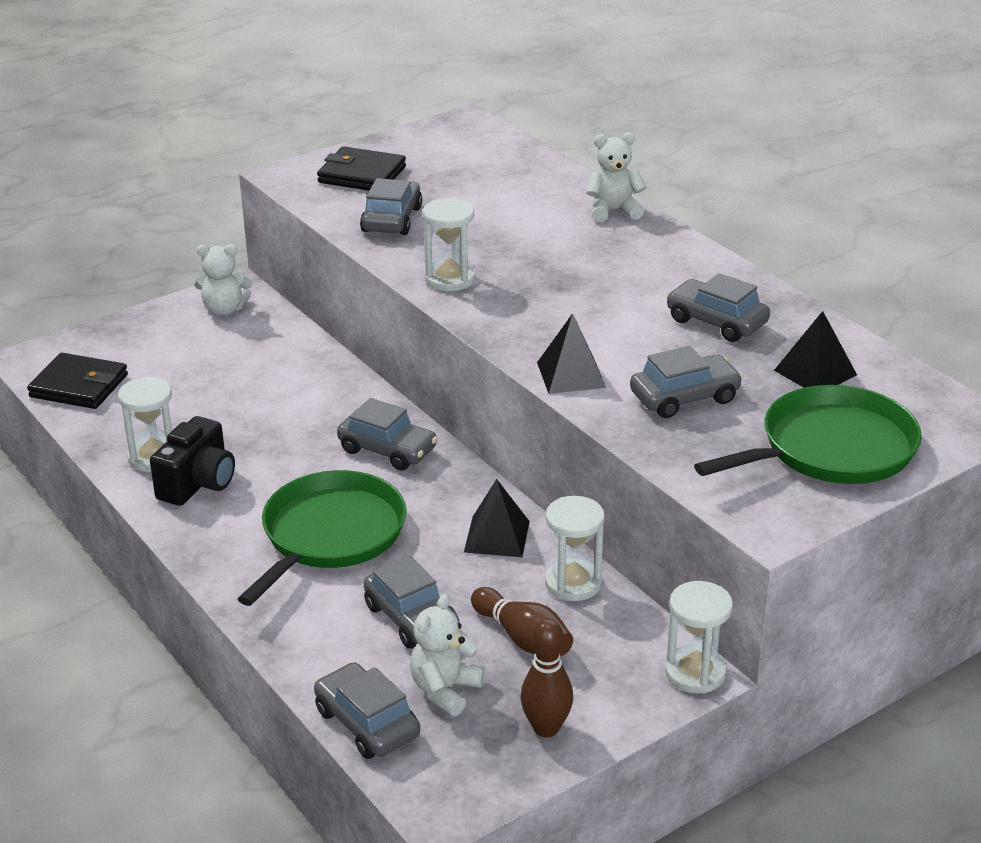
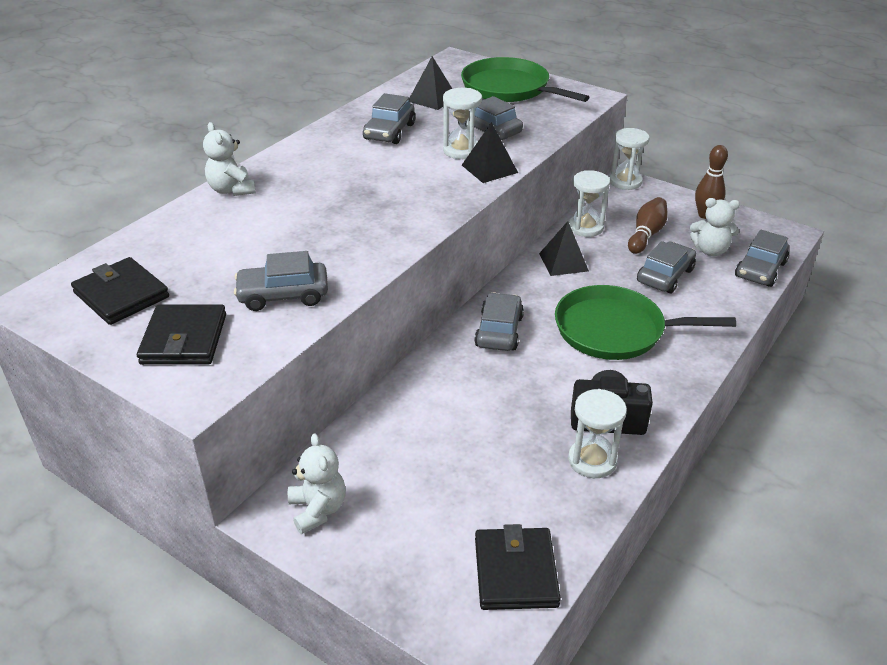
camera: 110 degrees left, 5 degrees up
white hourglass [423,198,475,291] -> white hourglass moved to [443,88,482,159]
none -> black wallet [71,257,169,325]

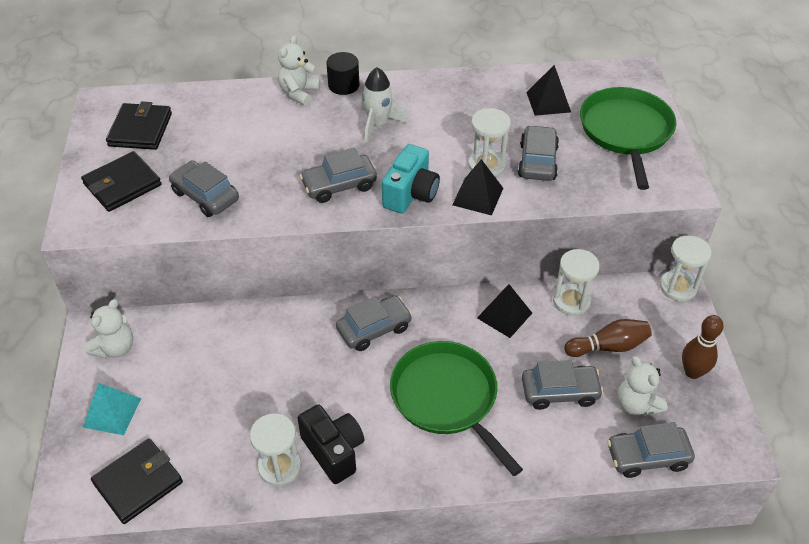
camera: 50 degrees right, 10 degrees up
grey car [363,93,415,144] -> grey car moved to [299,148,377,203]
none -> turquoise pyramid [83,383,141,435]
none -> black cylinder [326,52,359,95]
none -> white rocket [361,67,407,142]
none -> turquoise camera [382,144,440,214]

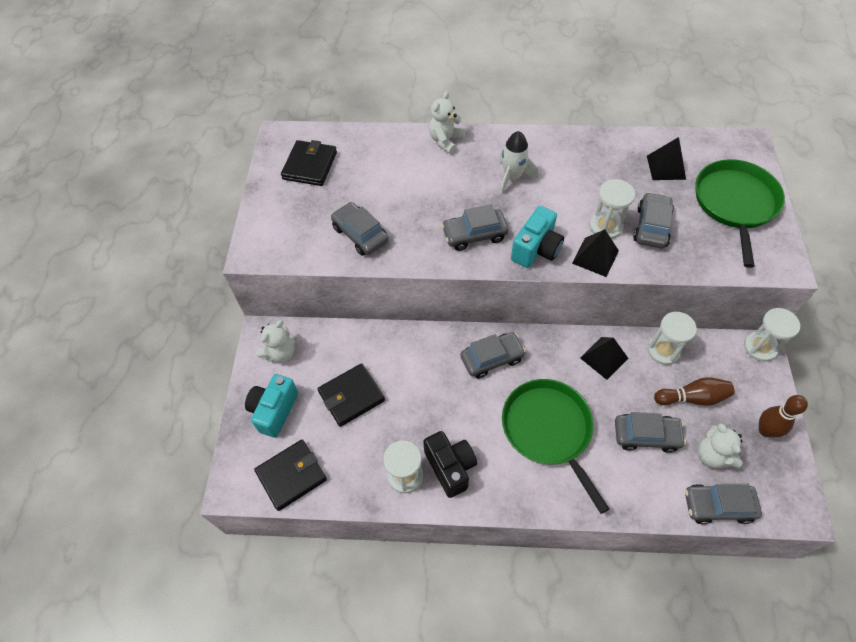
camera: 10 degrees right, 10 degrees up
black wallet [81,151,162,212] -> black wallet moved to [318,363,385,427]
turquoise pyramid [83,383,141,435] -> turquoise camera [245,374,298,438]
black cylinder [326,52,359,95] -> none

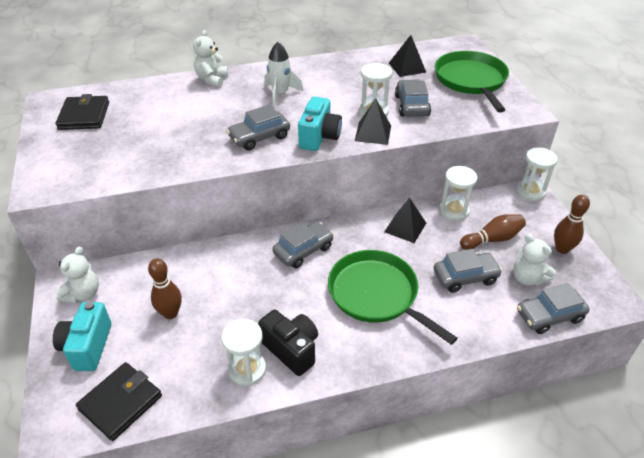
camera: 20 degrees left, 15 degrees down
black wallet [318,363,385,427] -> brown bowling pin [148,259,182,319]
grey car [331,202,389,256] -> none

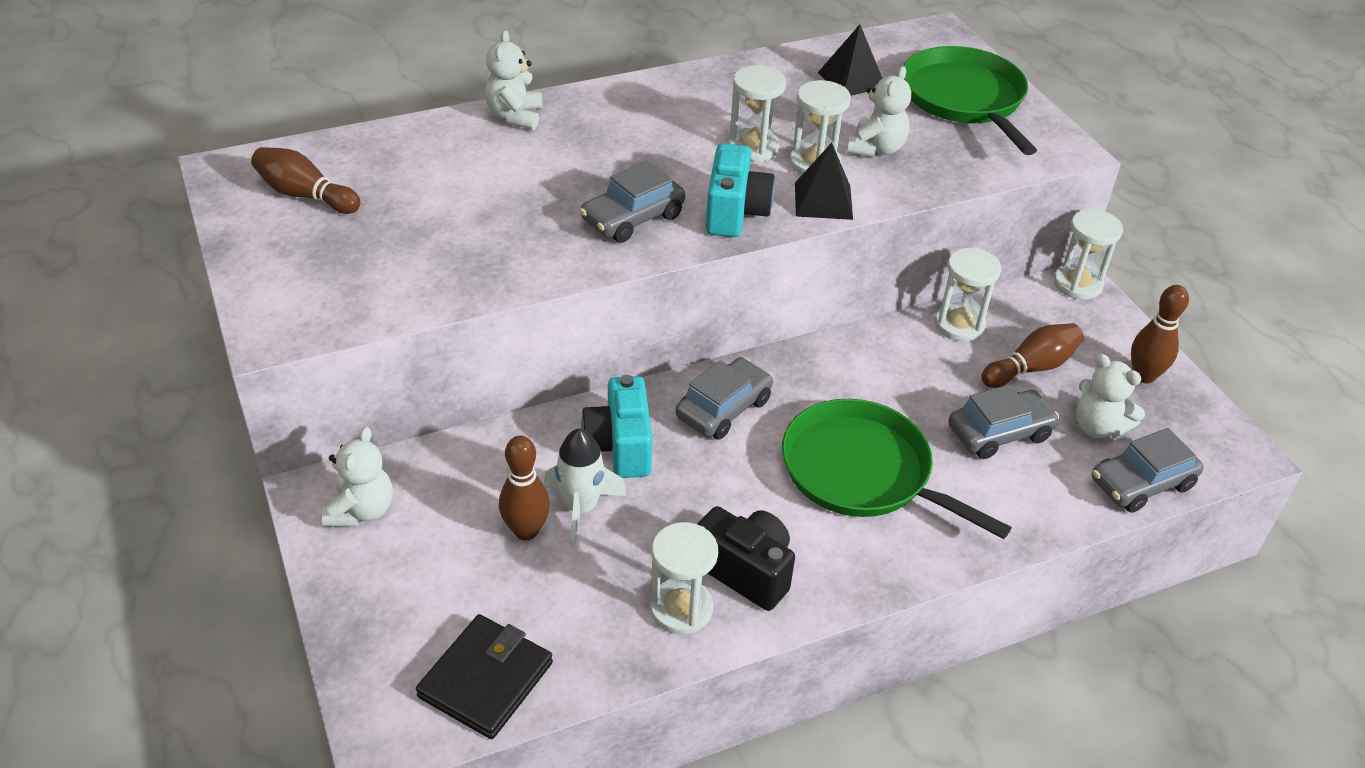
camera: 10 degrees left, 0 degrees up
turquoise camera [53,302,111,371] -> turquoise camera moved to [581,375,652,478]
black wallet [55,94,109,130] -> brown bowling pin [251,147,360,214]
white rocket [264,42,303,106] -> white rocket moved to [544,429,627,546]
black pyramid [384,198,426,243] -> none
grey car [395,80,431,116] -> white teddy bear [847,66,912,157]
none -> white hourglass [729,65,786,162]

